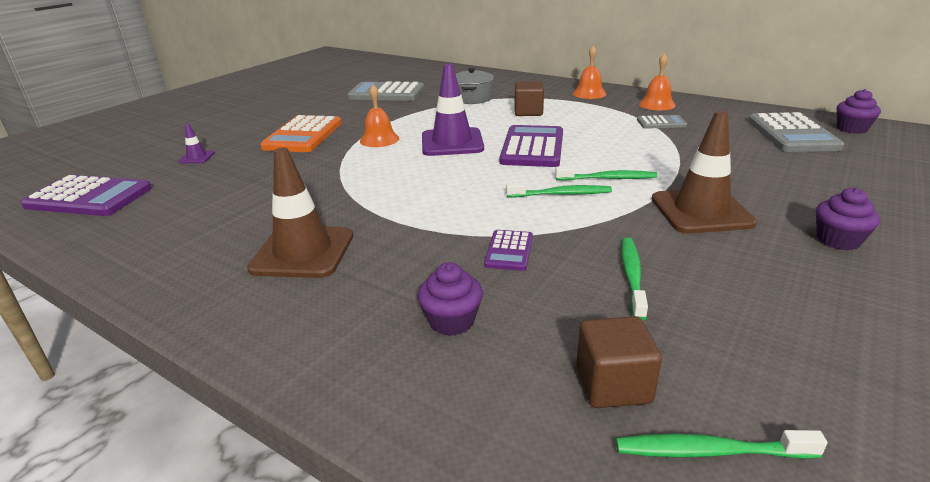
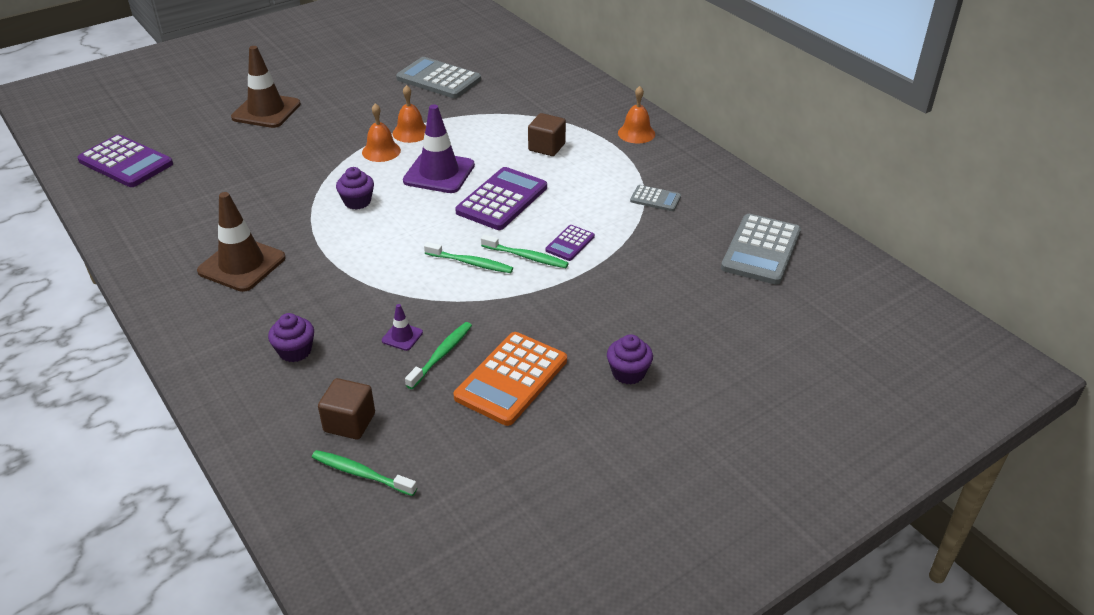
camera: 20 degrees right, 10 degrees up
purple traffic cone [178,123,215,163] -> purple traffic cone moved to [382,304,423,351]
orange calculator [260,115,342,152] -> orange calculator moved to [454,332,567,426]
grey pot [456,68,494,104] -> none
purple calculator [484,230,533,271] -> purple calculator moved to [546,225,595,261]
orange bell [639,53,676,110] -> orange bell moved to [392,85,426,143]
brown traffic cone [652,111,757,233] -> brown traffic cone moved to [231,46,301,128]
purple cupcake [837,89,881,134] -> purple cupcake moved to [336,167,374,210]

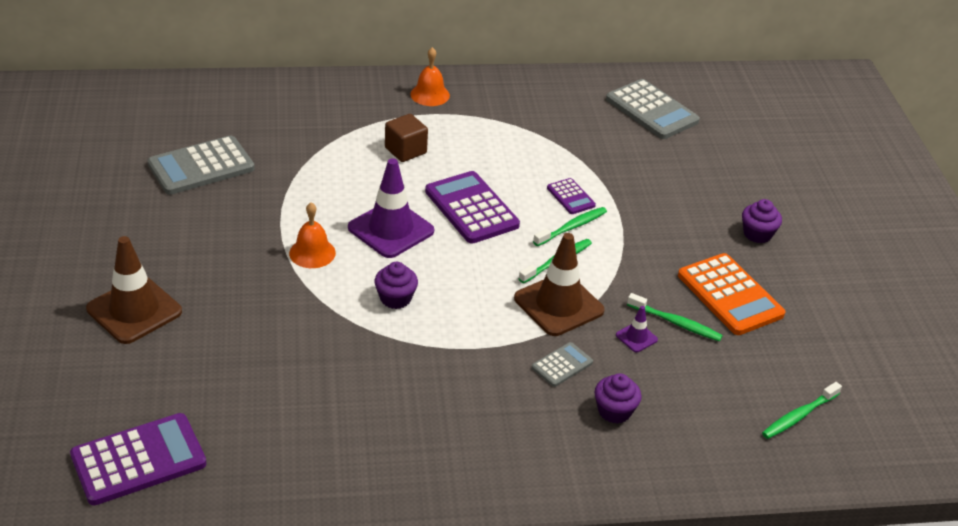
camera: 65 degrees left, 0 degrees up
brown traffic cone [197,192,285,292] -> brown traffic cone moved to [514,233,605,336]
brown cube [318,378,375,440] -> none
orange bell [392,85,426,143] -> none
green toothbrush [405,322,472,389] -> green toothbrush turned 150 degrees clockwise [627,293,723,342]
grey calculator [630,185,681,211] -> grey calculator moved to [532,342,593,387]

